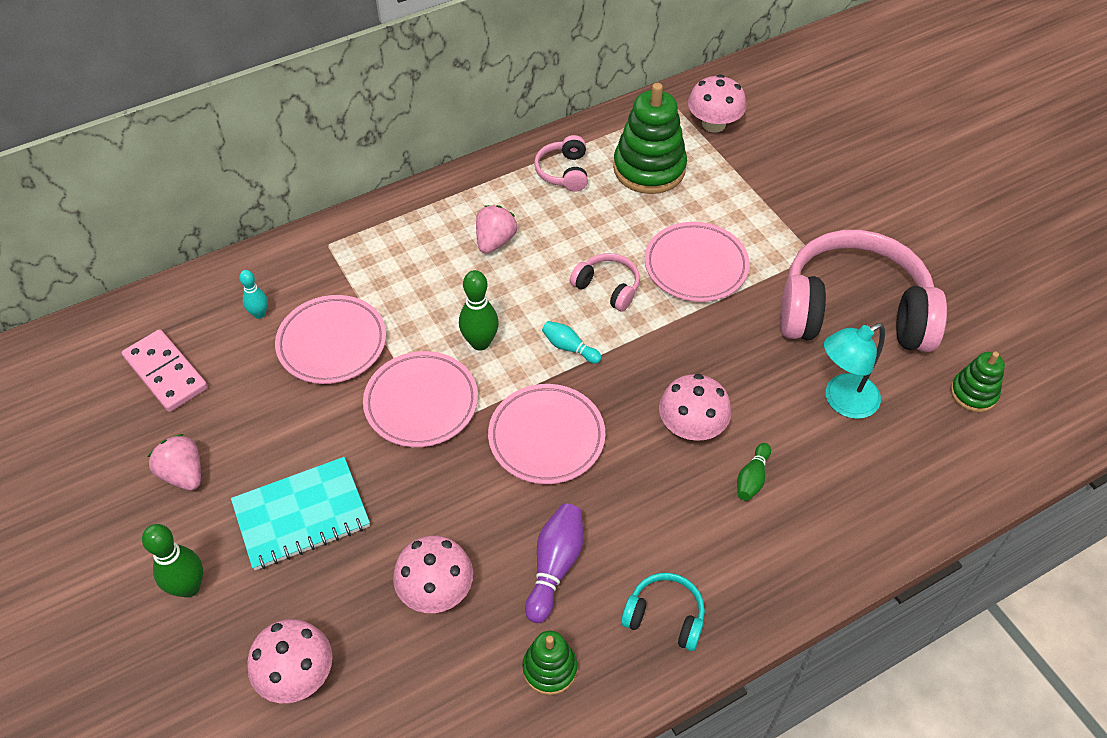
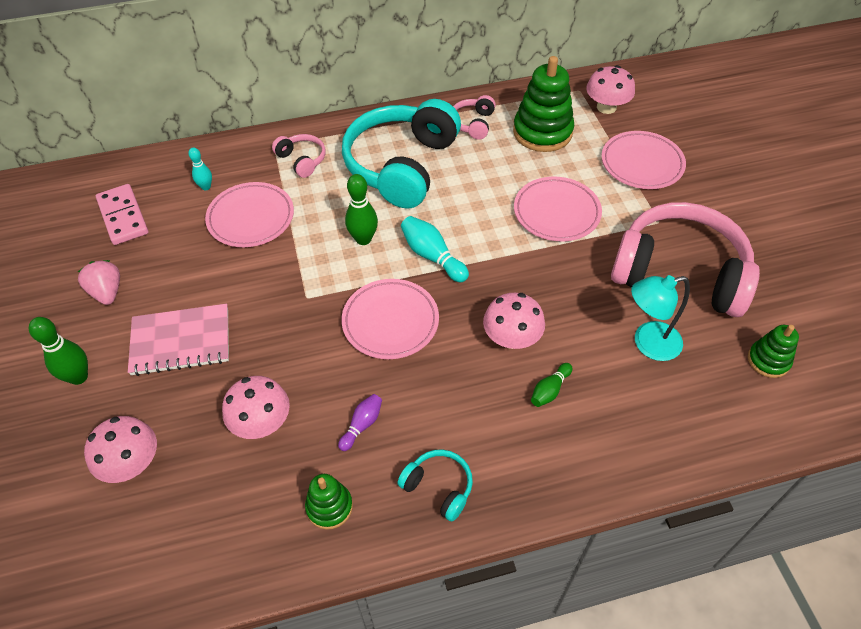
camera: 15 degrees right, 0 degrees up
turquoise notebook [231,457,370,570] -> pink notebook [128,304,229,376]
pink plate [363,351,478,447] -> pink plate moved to [601,131,686,189]
pink strawberry [476,205,517,254] -> turquoise headphones [342,99,461,209]
purple bowling pin [525,503,583,623] -> purple bowling pin [338,394,382,451], size x0.62
turquoise bowling pin [542,321,602,364] -> turquoise bowling pin [401,216,469,282], size x1.61
pink headphones [570,253,640,312] -> pink headphones moved to [272,134,326,178]

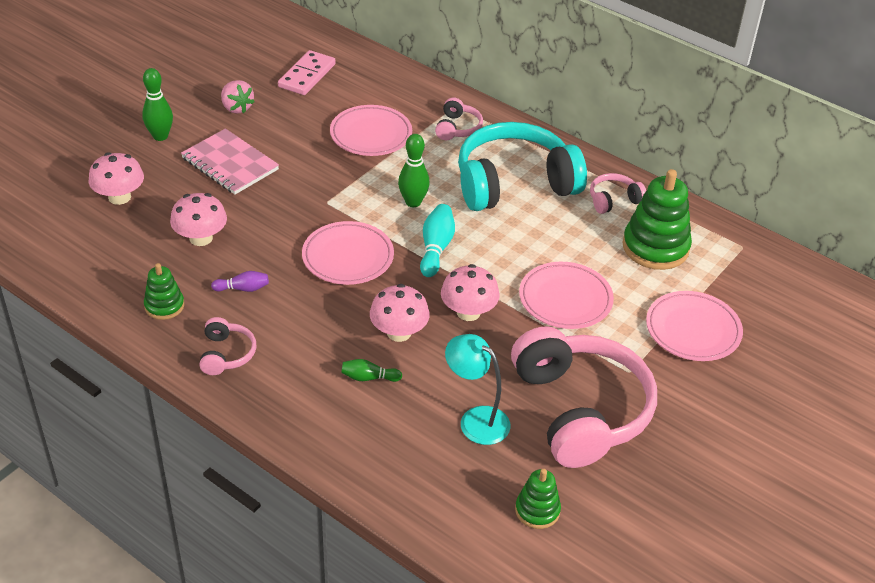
camera: 50 degrees right, 10 degrees down
pink strawberry [78,260,120,305] -> pink strawberry turned 120 degrees clockwise [221,80,255,114]
turquoise bowling pin [188,147,212,190] -> none
turquoise headphones [397,449,473,522] -> pink headphones [199,317,256,375]
pink mushroom [586,65,635,114] -> pink mushroom moved to [441,264,500,321]

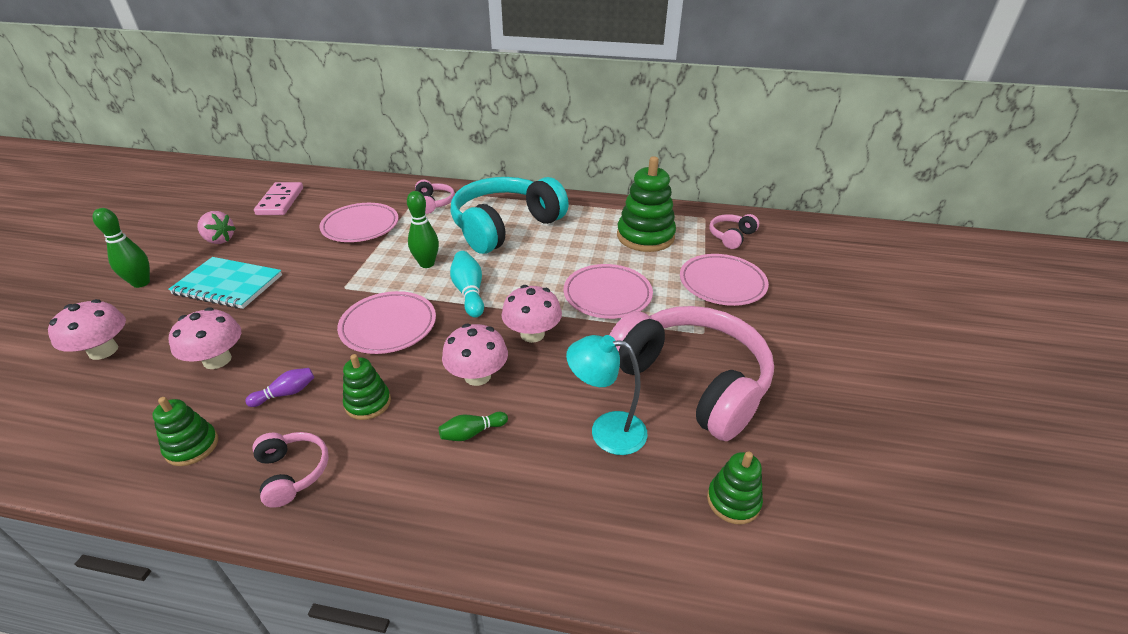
camera: 25 degrees left, 5 degrees down
pink notebook [181,129,279,194] -> turquoise notebook [168,257,282,309]
pink headphones [590,173,646,214] -> pink headphones moved to [709,214,759,249]
none -> green stacking toy [343,354,391,420]

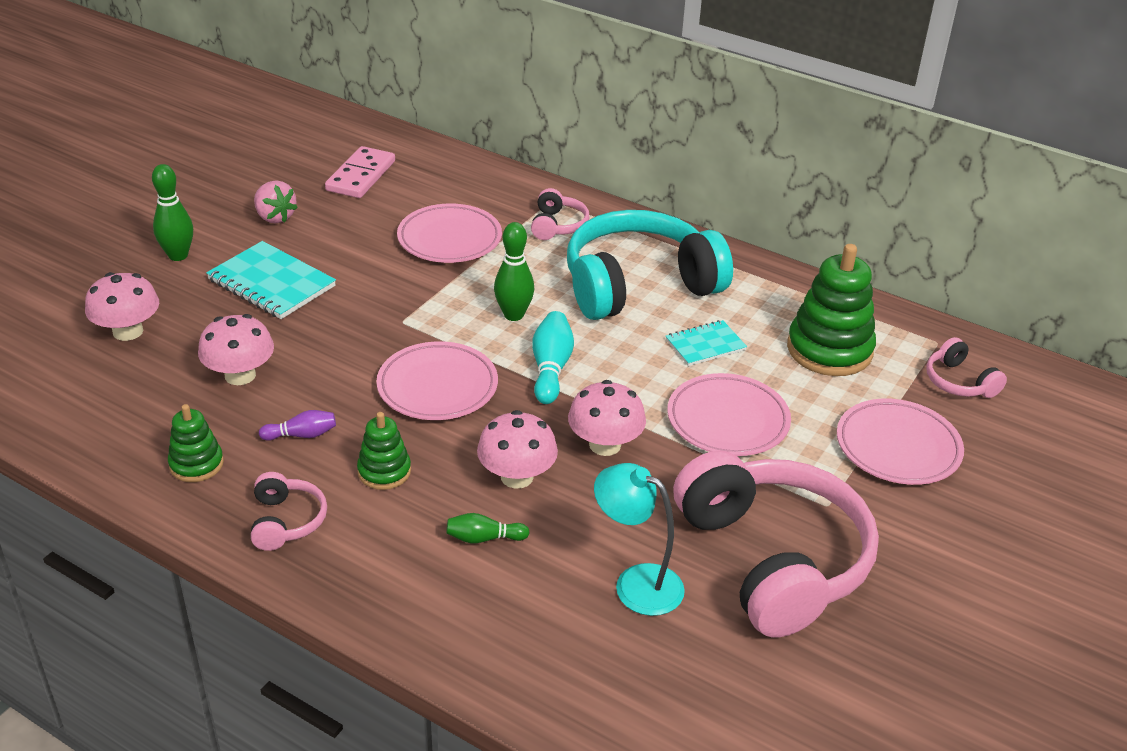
camera: 20 degrees right, 0 degrees up
green stacking toy [707,451,763,524] -> none
pink headphones [709,214,759,249] -> pink headphones turned 90 degrees counterclockwise [926,337,1007,398]
none -> turquoise notebook [666,320,747,366]

